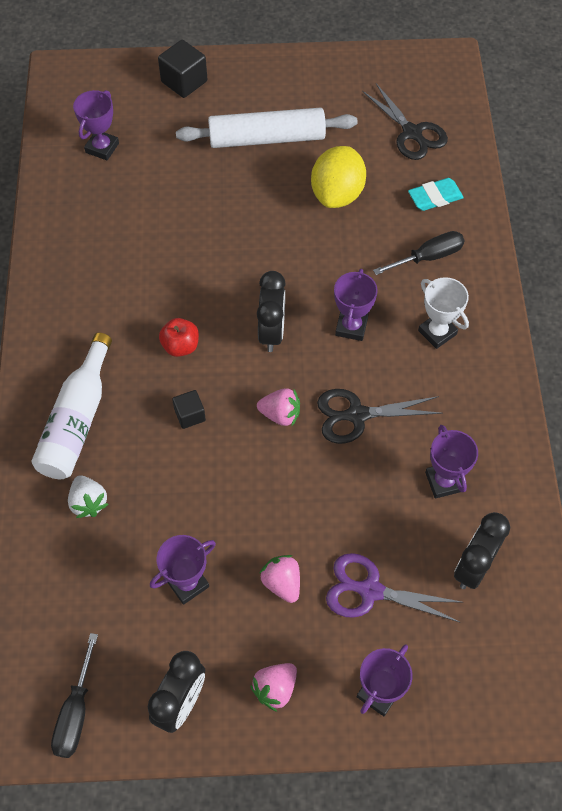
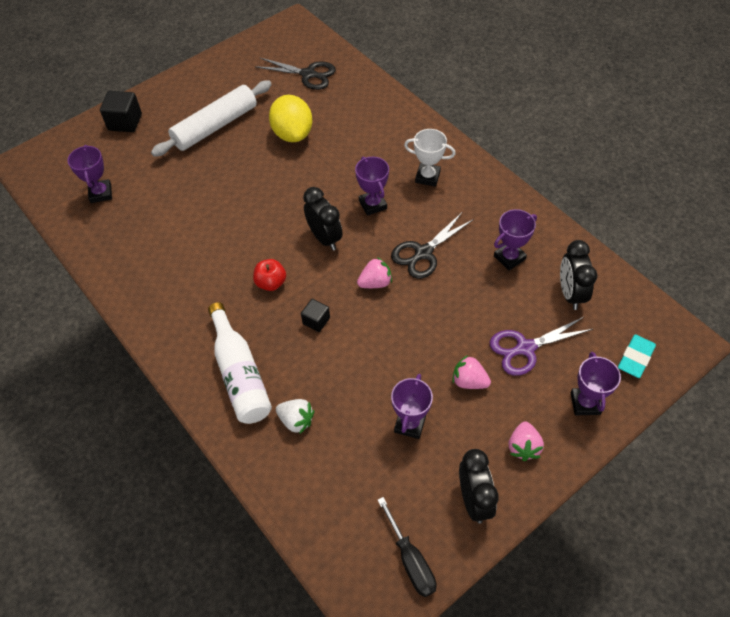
camera: 35 degrees left, 5 degrees down
black screwdriver [373,231,465,275] -> none
turquoise eraser [408,178,464,211] -> turquoise eraser moved to [618,334,656,378]
purple trophy [425,425,478,499] -> purple trophy turned 75 degrees counterclockwise [494,209,537,270]

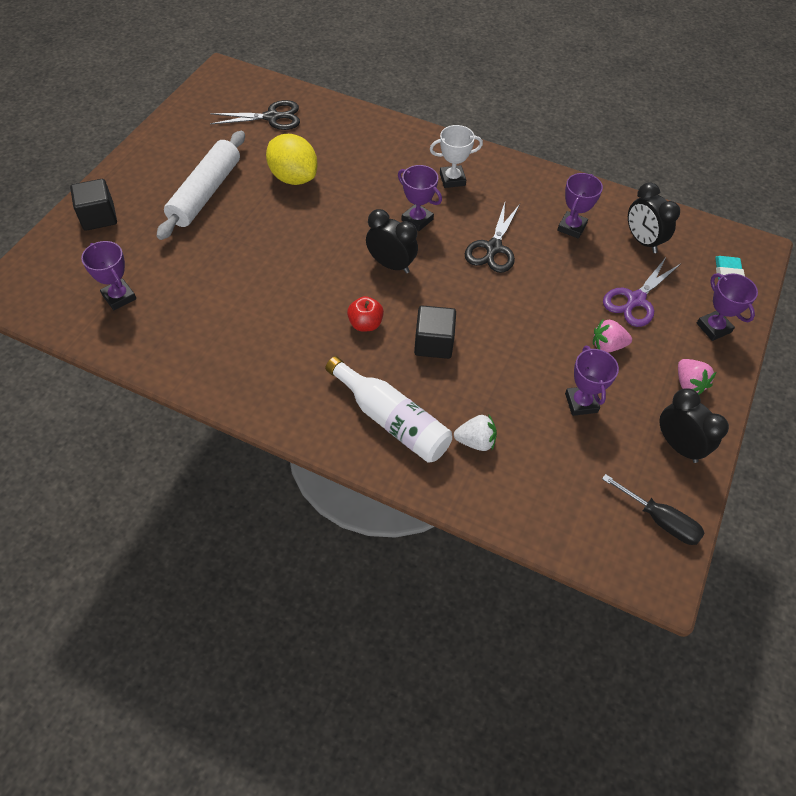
camera: 30 degrees left, 0 degrees up
black cube [301,299,330,332] -> black cube [414,305,456,359], size x1.64
pink strawberry [357,257,392,288] -> none

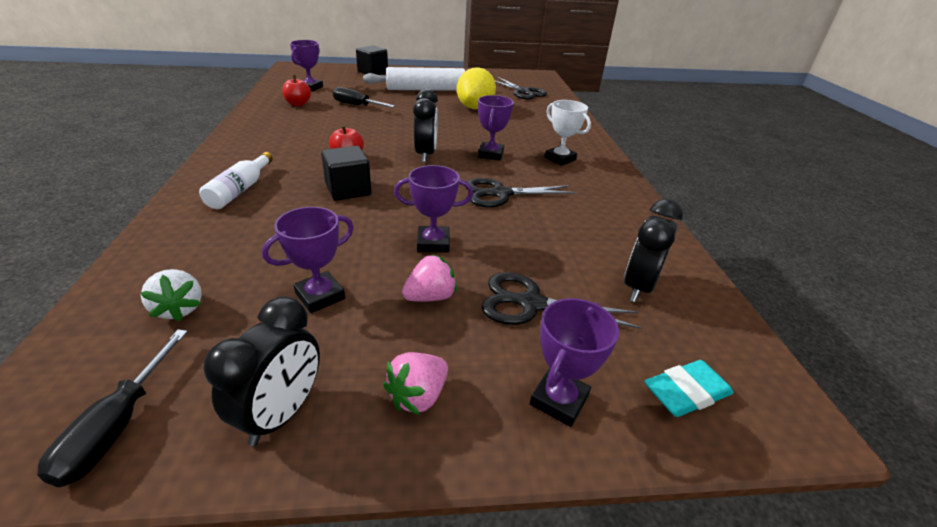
camera: 60 degrees right, 20 degrees down
white bottle [325,356,452,463] -> white bottle [199,152,273,209], size x0.66
white strawberry [454,414,497,451] -> white strawberry moved to [140,269,202,321]
purple trophy [557,173,603,239] -> purple trophy moved to [394,165,473,253]
pink strawberry [593,319,632,353] -> pink strawberry turned 90 degrees clockwise [402,254,457,301]
purple scissors [603,256,681,327] -> black scissors [481,272,642,329]
none -> red apple [282,75,311,106]
none -> black screwdriver [333,87,395,108]

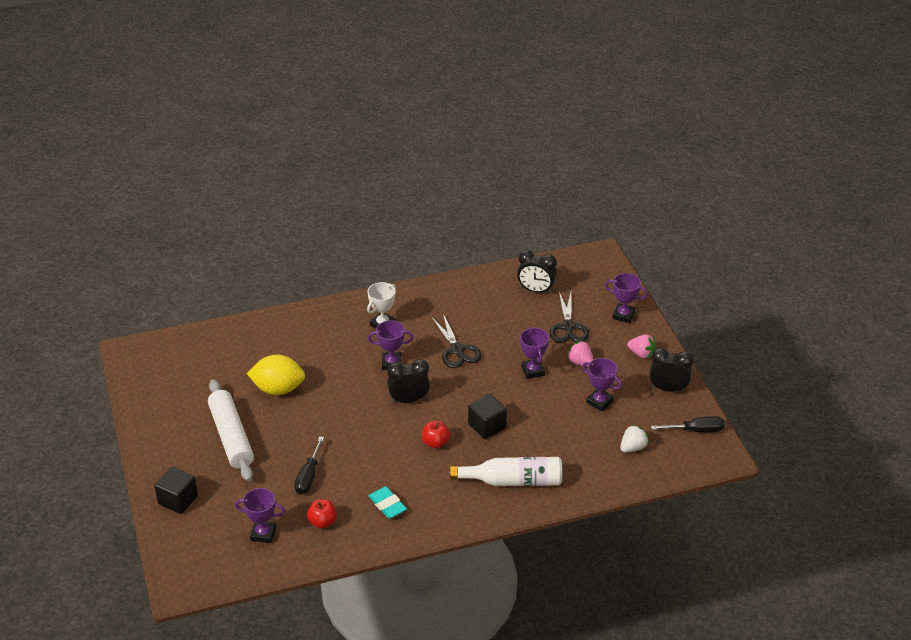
camera: 100 degrees left, 5 degrees up
white bottle [199,152,273,209] -> white bottle [450,457,562,486], size x1.51
black scissors [495,77,547,100] -> none
turquoise eraser [644,360,733,417] -> turquoise eraser moved to [368,487,407,518]

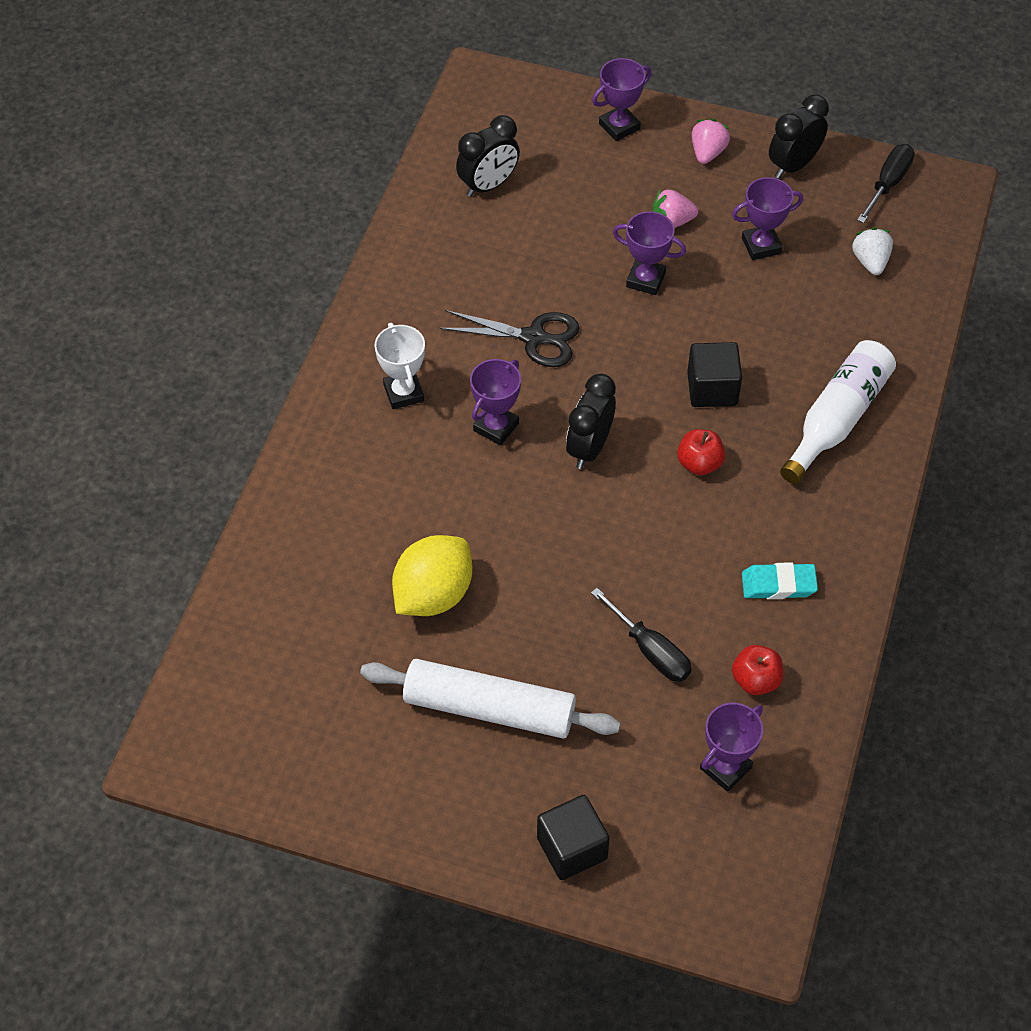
camera: 55 degrees left, 15 degrees up
black scissors [550,292,589,343] -> none
pink strawberry [627,334,656,359] -> pink strawberry turned 45 degrees counterclockwise [692,119,730,164]

